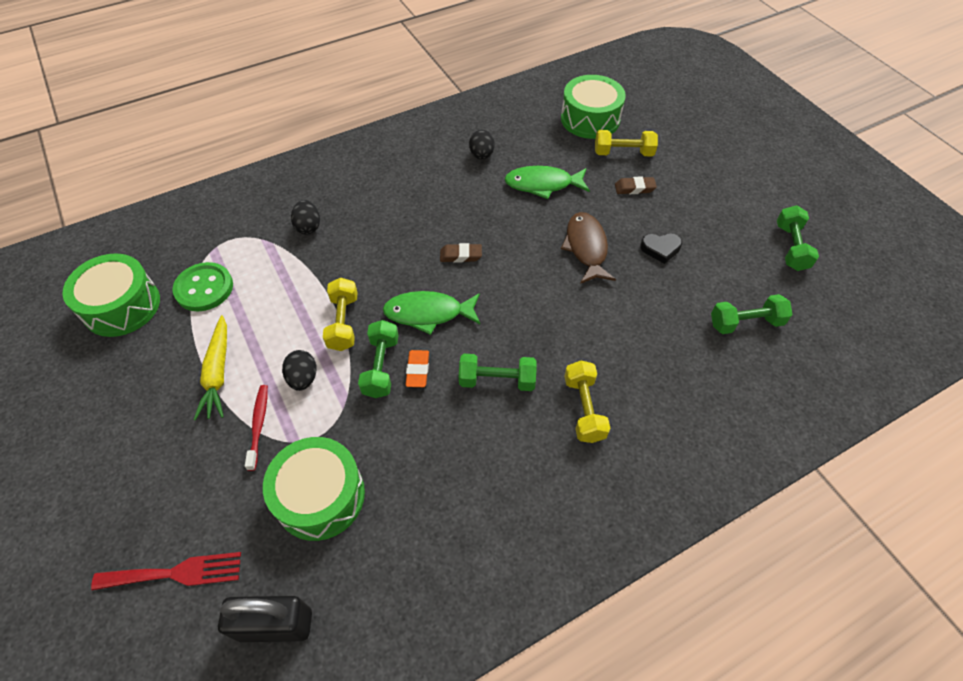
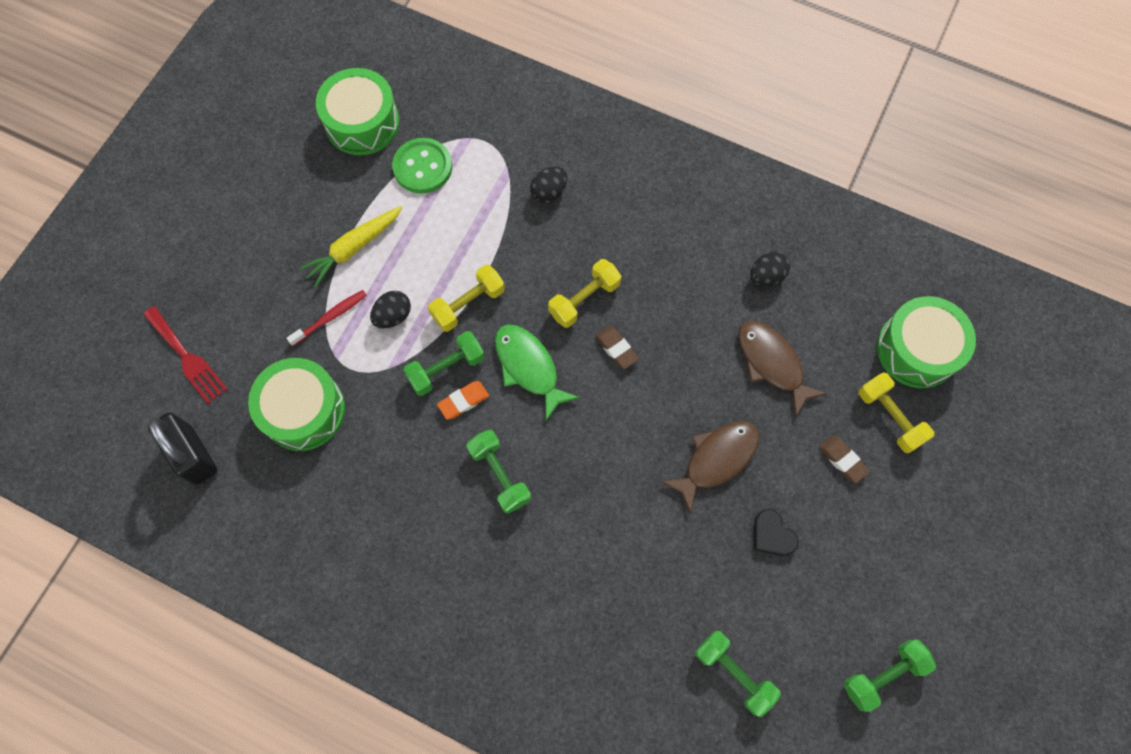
camera: 55 degrees right, 15 degrees up
green fish [504,166,590,199] -> brown fish [738,320,827,417]
yellow dumbbell [564,361,610,443] -> yellow dumbbell moved to [548,259,621,328]

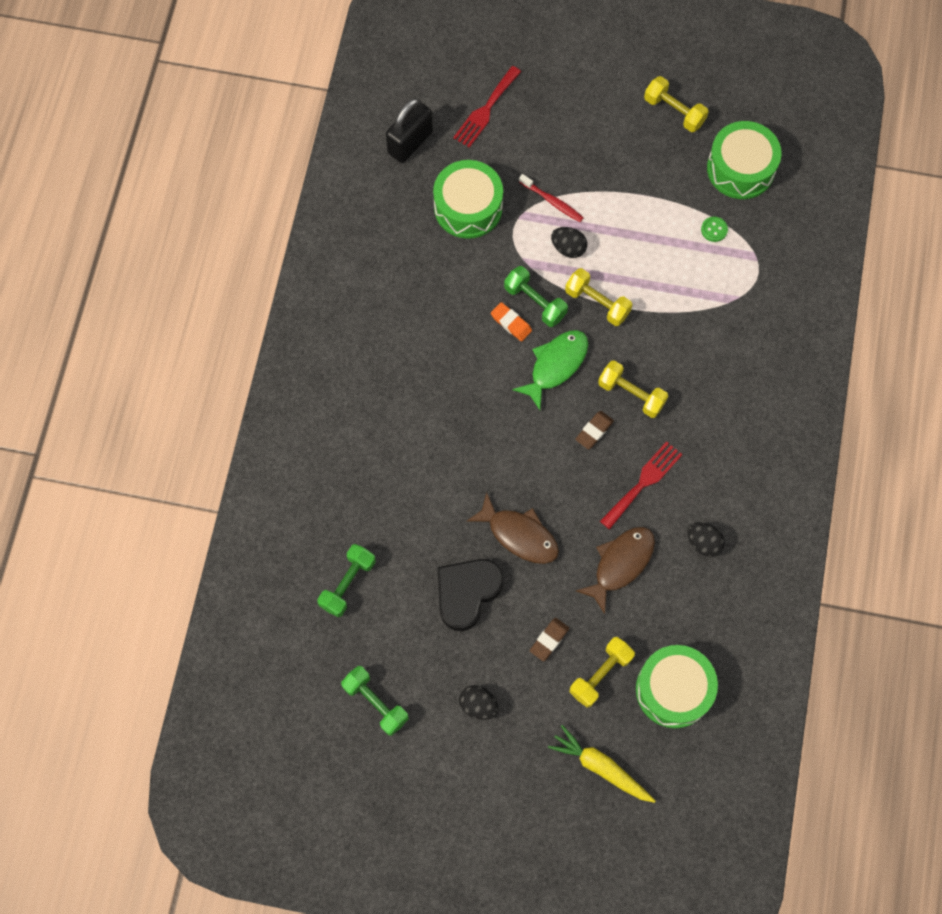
camera: 75 degrees right, 0 degrees up
yellow carrot [299,206,403,287] -> yellow carrot moved to [548,725,656,803]
green button [392,138,452,194] -> green button [701,217,728,242], size x0.49
green dumbbell [466,430,531,514] -> none
black egg [530,166,567,204] -> black egg moved to [459,685,499,720]
black heart [754,509,799,556] -> black heart [438,559,504,631], size x1.80
none -> red fork [600,441,683,530]
none -> yellow dumbbell [644,76,709,132]

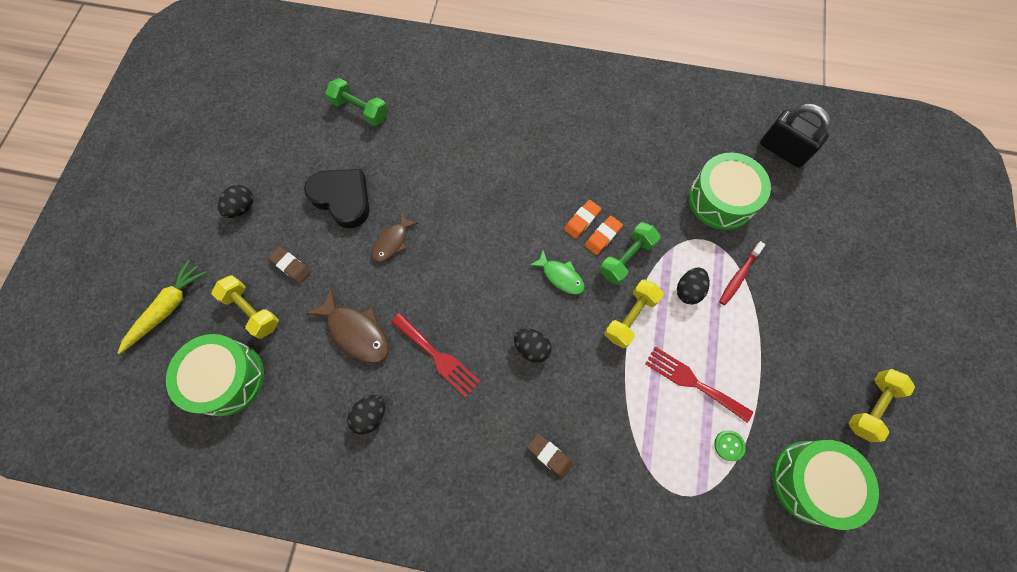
camera: 90 degrees right, 0 degrees up
green dumbbell [341,666,409,736] -> none
red fork [453,66,521,148] -> red fork moved to [645,347,753,423]
brown fish [466,492,559,564] -> brown fish [371,212,419,262], size x0.65
green fish [512,330,588,410] -> green fish [529,250,585,295], size x0.65
brown eraser [575,411,614,449] -> brown eraser moved to [527,433,573,478]
yellow dumbbell [598,360,668,418] -> black egg [514,328,552,363]
none -> orange eraser [564,200,601,239]

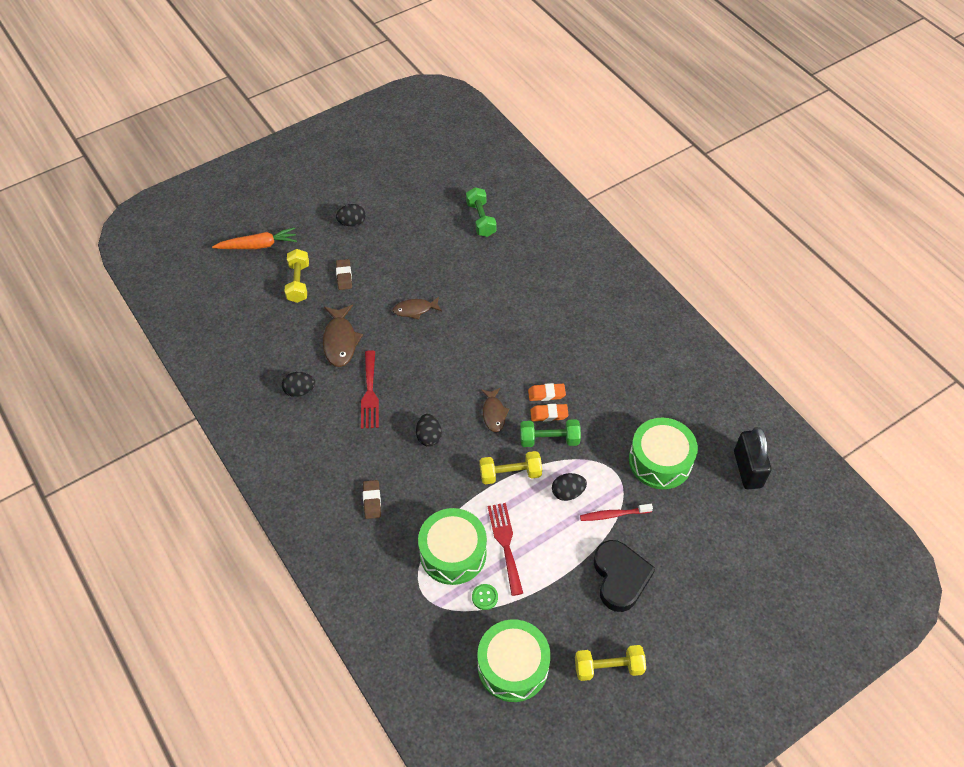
camera: 45 degrees right, 15 degrees down
yellow carrot [118,260,207,354] -> orange carrot [212,227,297,249]
green drum [166,334,264,416] -> green drum moved to [418,508,487,585]
black heart [304,169,369,228] -> black heart moved to [594,540,655,612]
green fish [529,250,585,295] -> brown fish [481,388,510,432]

